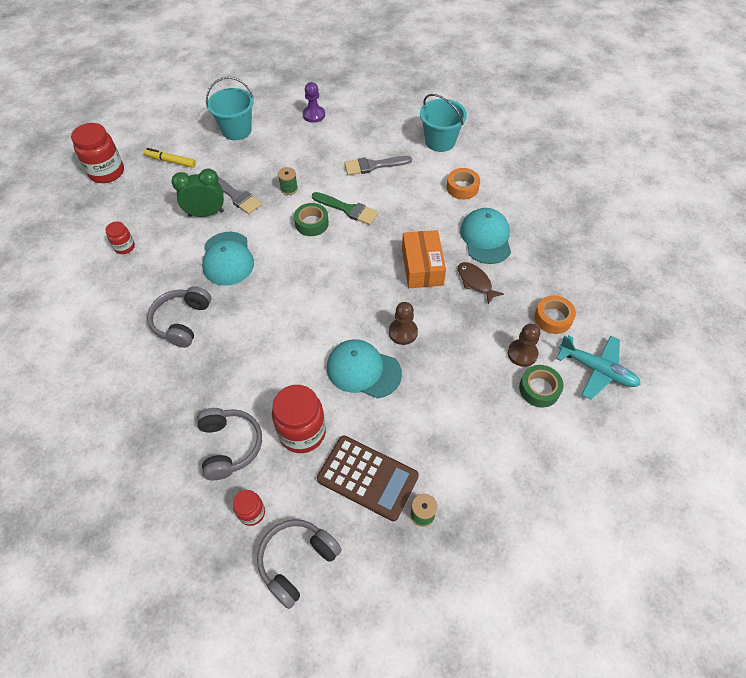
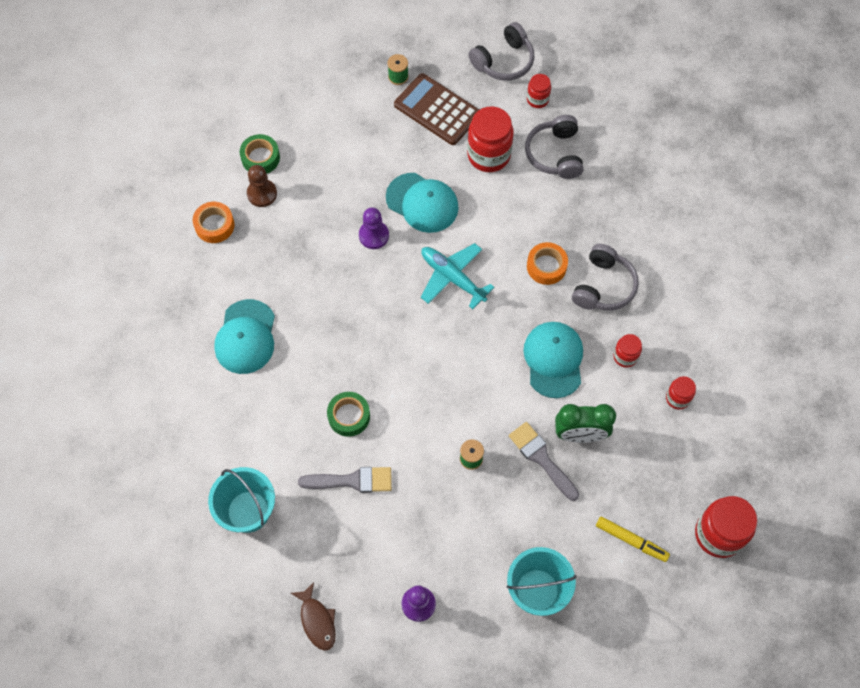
camera: 170 degrees left, 10 degrees up
green tape [294,203,329,236] -> green tape moved to [327,392,370,437]
green brush [312,192,379,225] -> none
brown pawn [389,302,418,345] -> purple pawn [359,207,389,249]
orange box [402,230,446,288] -> none
orange tape [446,168,480,200] -> orange tape moved to [527,242,568,285]
brown fish [458,262,504,304] -> brown fish moved to [291,582,336,651]
turquoise plane [556,336,641,400] -> turquoise plane moved to [421,243,494,309]
none -> red jar [613,334,642,368]

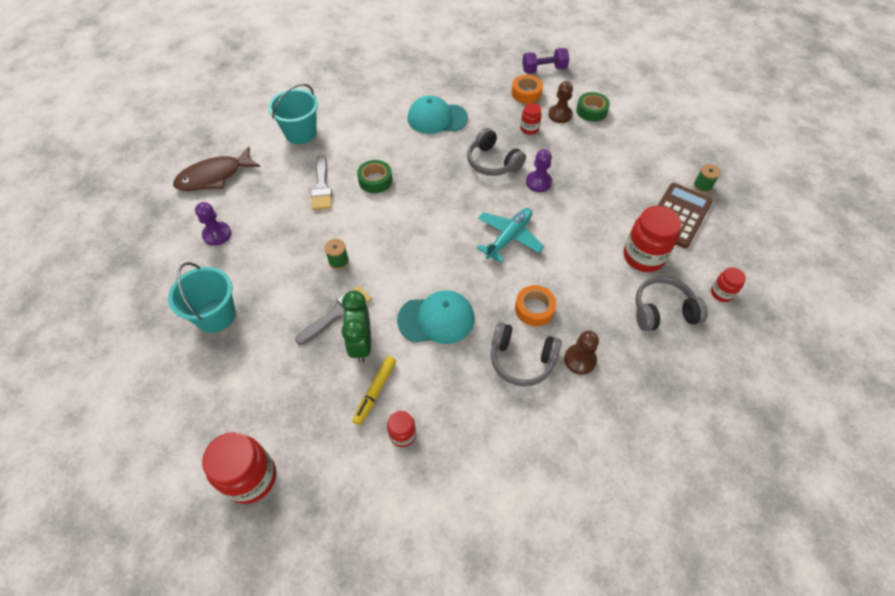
camera: 85 degrees right, 10 degrees down
brown fish [291,582,336,651] -> brown fish [173,147,260,191], size x1.63
turquoise cap [386,173,459,233] -> none
grey headphones [468,22,534,81] -> grey headphones moved to [467,128,526,176]
yellow marker [596,517,670,562] -> yellow marker moved to [352,356,396,425]
red jar [613,334,642,368] -> red jar moved to [520,103,542,135]
none -> purple dumbbell [522,48,570,74]
none -> brown pawn [564,331,599,375]

